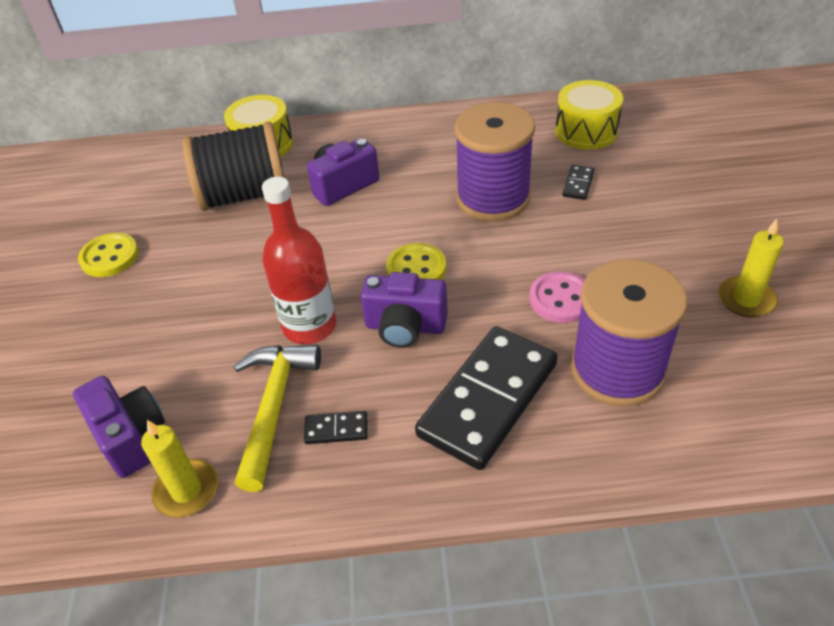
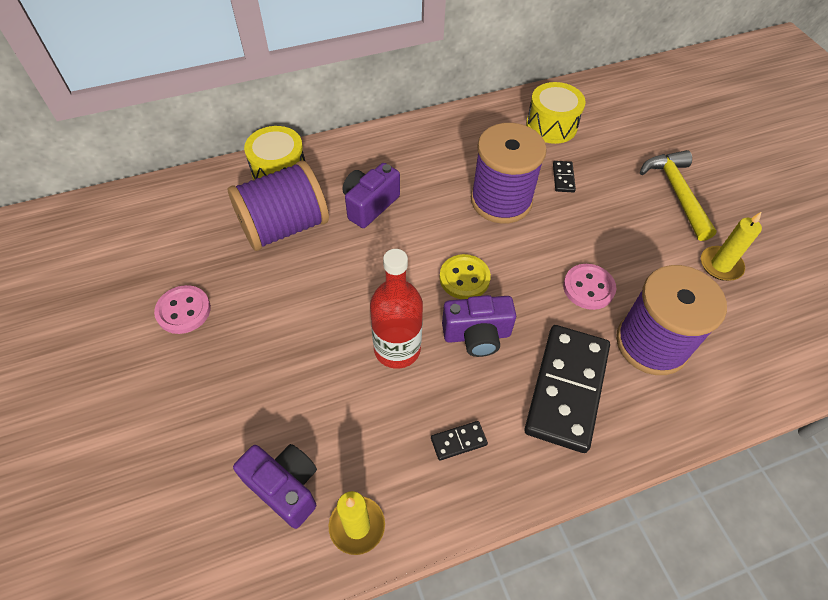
camera: 20 degrees left, 10 degrees up
yellow button [78,233,139,277] -> pink button [154,285,211,334]
black spool [183,122,285,211] -> purple spool [228,160,329,251]
yellow hammer [233,345,321,492] -> yellow hammer moved to [640,150,717,241]

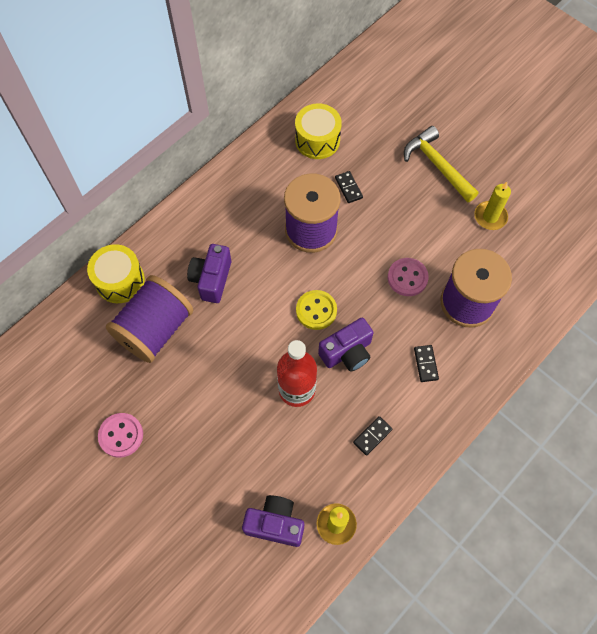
camera: 25 degrees left, 10 degrees up
black domino [525,325,610,453] -> black domino [414,345,439,382], size x0.40

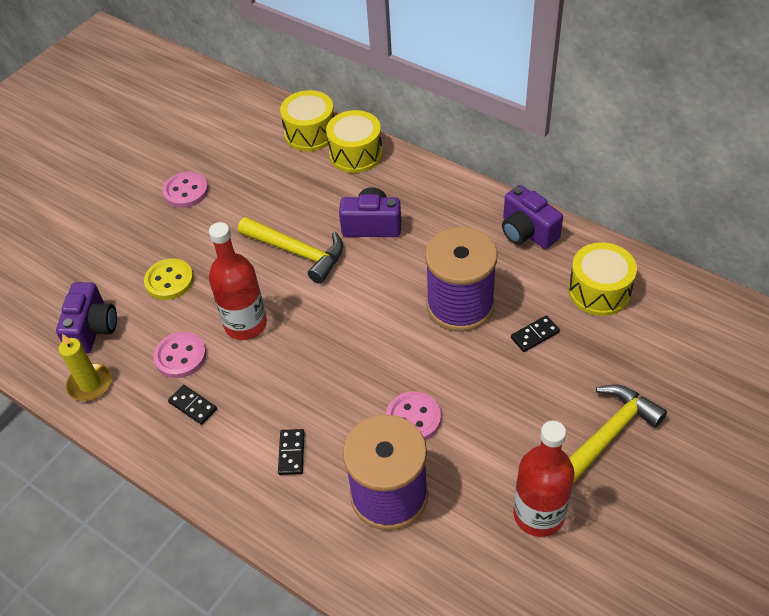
camera: 85 degrees right, 15 degrees down
purple spool [106,275,193,363] -> none
yellow button [296,290,337,330] -> yellow button moved to [144,258,194,300]
purple camera [318,318,374,372] -> purple camera moved to [502,185,563,249]
black domino [414,345,439,382] -> black domino turned 75 degrees counterclockwise [278,429,305,475]
yellow candle [474,182,511,230] -> red bottle [513,421,575,537]
none -> pink button [153,332,206,378]
none -> yellow hammer [238,217,343,284]
none -> yellow drum [280,90,334,151]

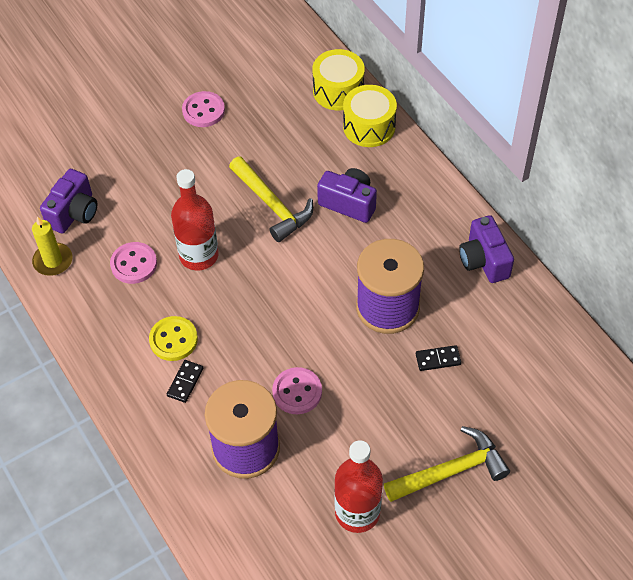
camera: 20 degrees right, 5 degrees up
yellow button [144,258,194,300] -> yellow button moved to [149,316,198,361]
black domino [168,385,217,425] -> none
yellow drum [568,242,637,316] -> none

